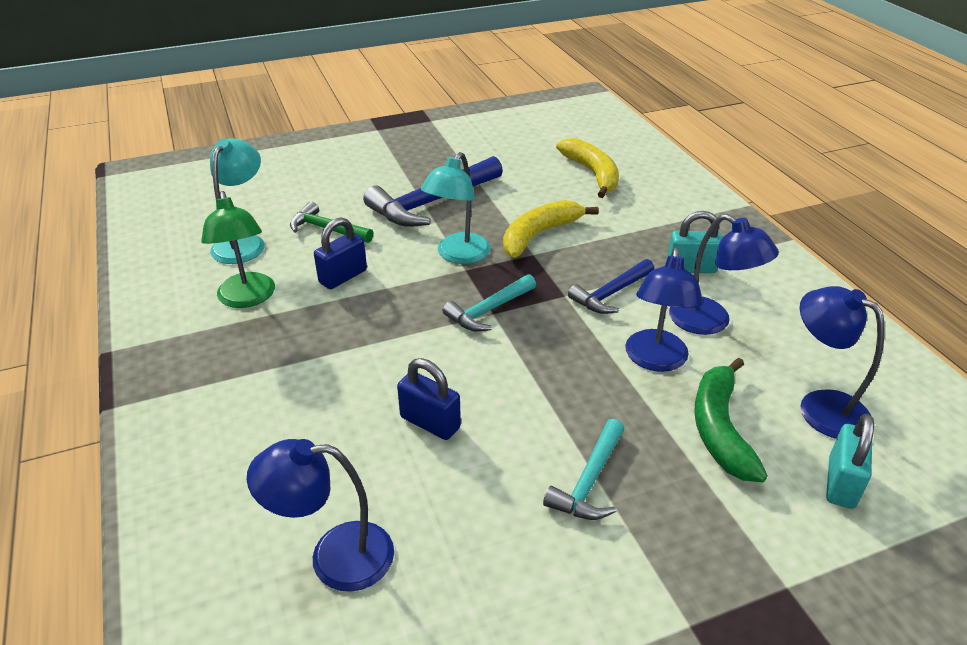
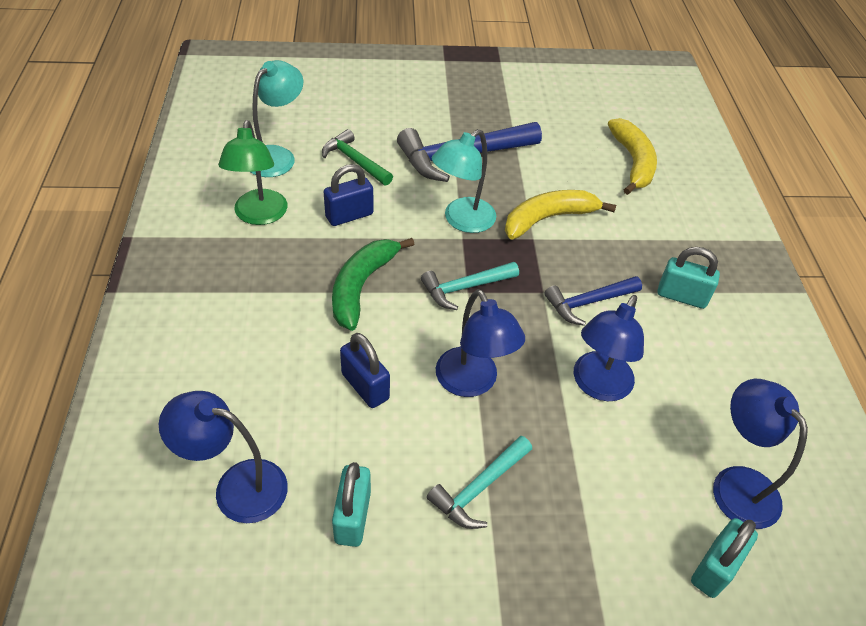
camera: 15 degrees right, 10 degrees up
blue lamp [669,214,779,335] -> blue lamp moved to [436,289,525,397]
green banana [694,358,768,482] -> green banana moved to [332,238,415,331]
none -> turquoise padlock [332,462,371,547]

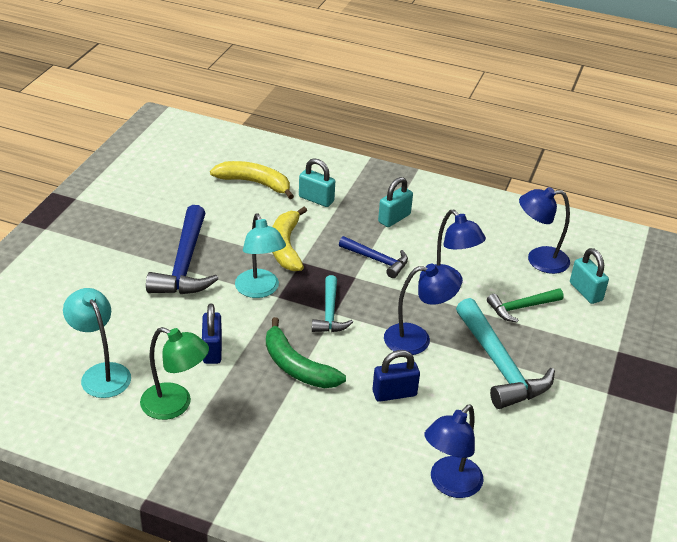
camera: 65 degrees left, 10 degrees down
green hammer [322,129,393,186] -> green hammer moved to [487,288,564,323]
turquoise padlock [332,462,371,547] -> turquoise padlock moved to [299,158,335,207]
turquoise hammer [427,436,532,529] -> turquoise hammer [456,298,555,409], size x1.72
blue hammer [544,276,642,326] -> blue hammer turned 60 degrees counterclockwise [339,236,408,278]

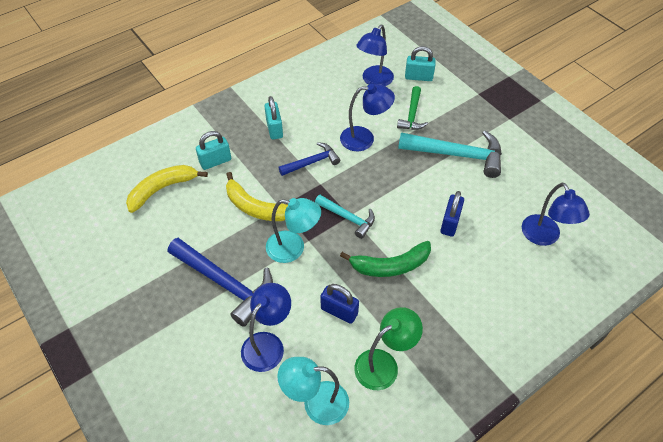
camera: 55 degrees left, 15 degrees up
blue lamp [384,264,461,355] -> blue lamp moved to [241,283,291,372]

